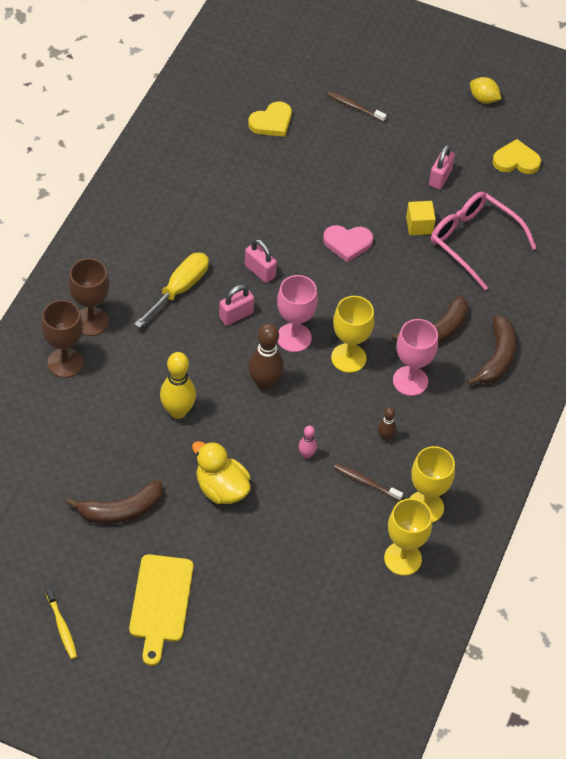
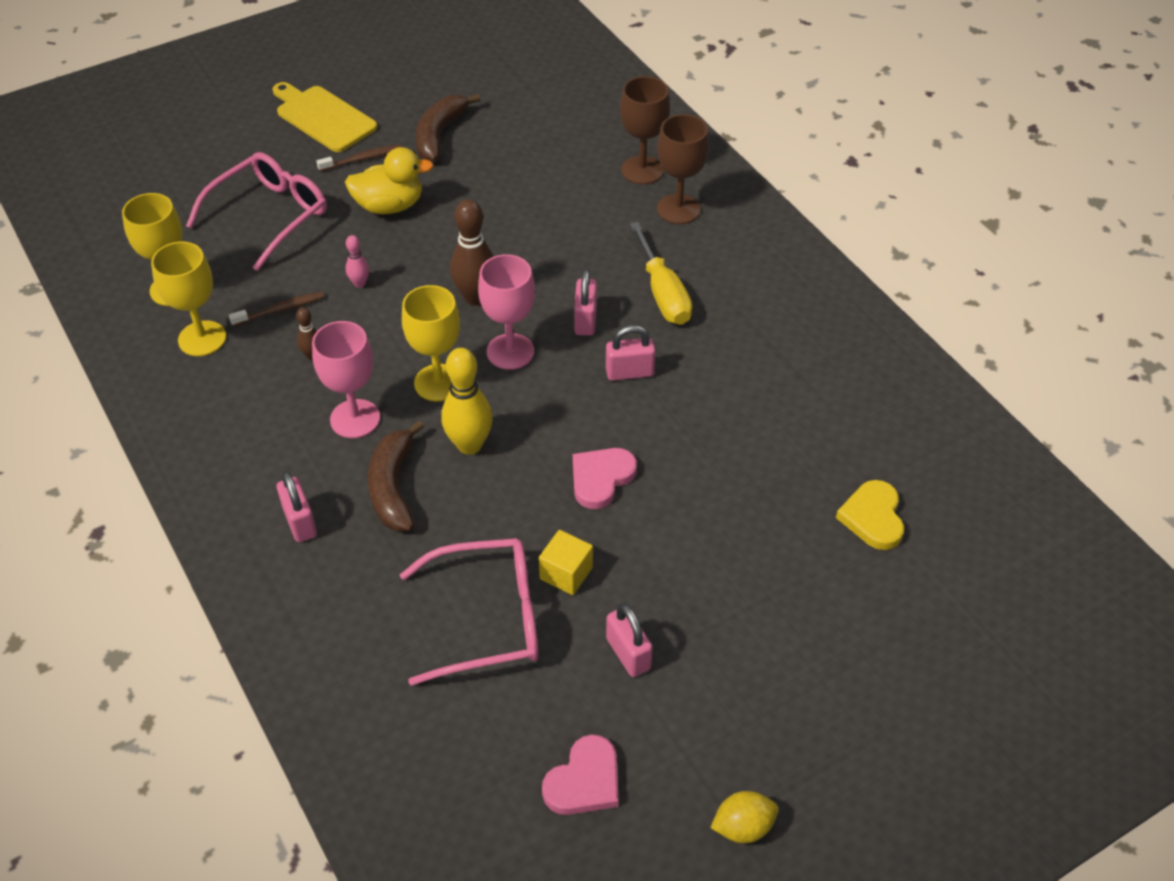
camera: 130 degrees right, 5 degrees down
yellow toothbrush [46,587,77,659] -> none
yellow bowling pin [160,352,196,419] -> yellow bowling pin moved to [441,348,493,455]
brown toothbrush [328,91,387,122] -> brown toothbrush moved to [316,144,401,171]
brown banana [467,315,516,385] -> pink padlock [277,471,317,542]
yellow heart [492,139,541,174] -> pink heart [542,734,619,815]
none -> pink glasses [186,152,327,271]

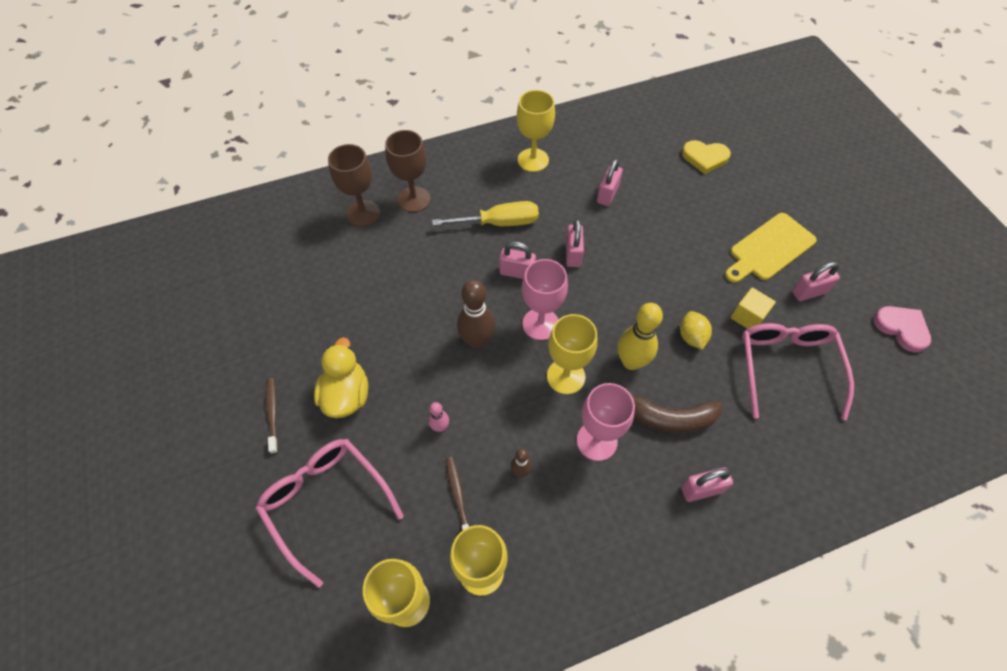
camera: 80 degrees left, 10 degrees up
yellow cutting board [272,82,378,152] -> yellow cutting board moved to [725,213,817,283]
brown banana [415,94,480,162] -> none
pink heart [573,448,637,509] -> none
yellow lemon [710,791,779,843] -> yellow lemon moved to [680,311,712,350]
none -> yellow goblet [517,90,555,172]
none -> pink padlock [597,159,623,206]

